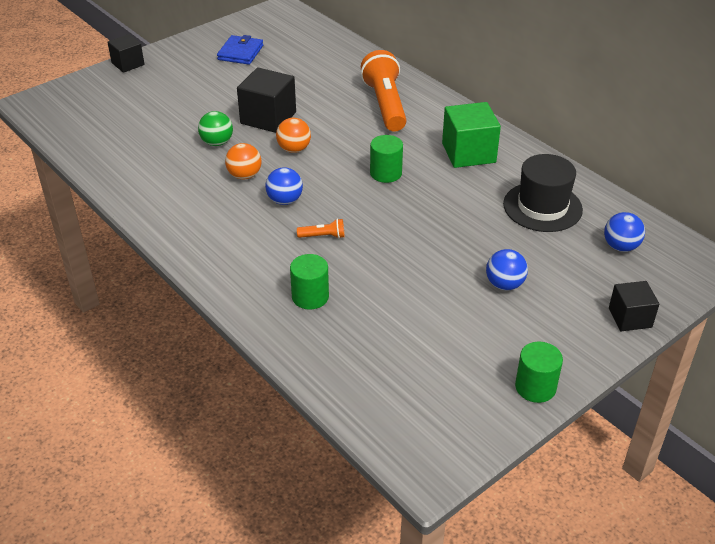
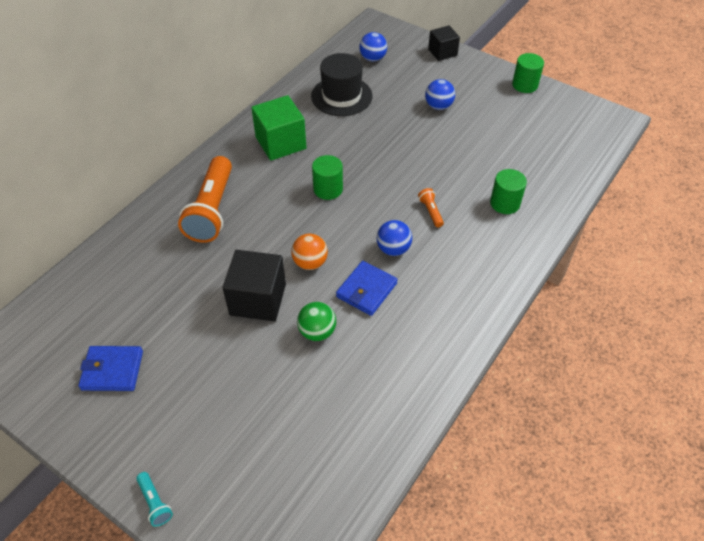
camera: 105 degrees left, 10 degrees up
black cube [108,34,145,73] -> turquoise flashlight [136,472,173,527]
orange ball [225,143,261,179] -> blue wallet [336,261,398,316]
orange flashlight [361,50,406,132] -> orange flashlight turned 60 degrees counterclockwise [178,156,232,243]

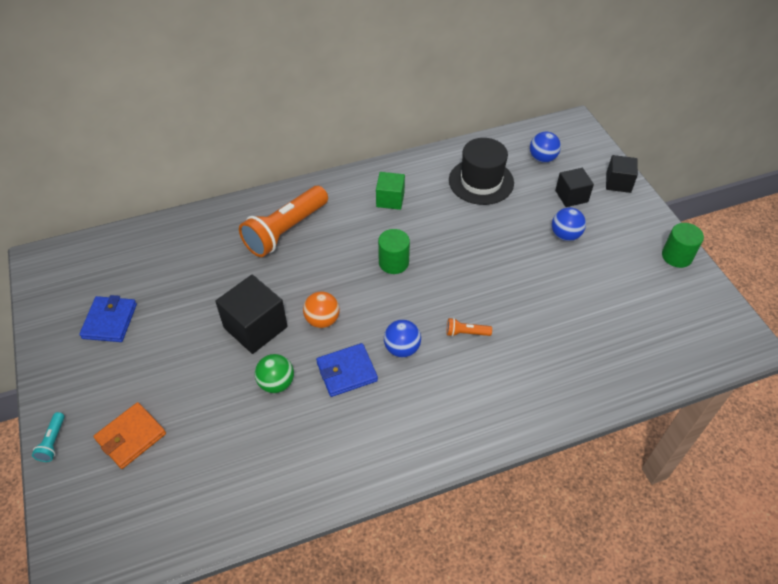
camera: 35 degrees right, 0 degrees up
blue wallet [78,346,143,391] -> blue wallet turned 60 degrees clockwise [79,295,137,342]
green cube [251,95,307,161] -> green cube [376,172,405,210], size x0.63
orange flashlight [418,188,444,227] -> orange flashlight turned 105 degrees counterclockwise [447,318,492,337]
green cylinder [490,169,527,214] -> none
none -> orange wallet [93,402,166,469]
none -> black cube [555,168,594,207]

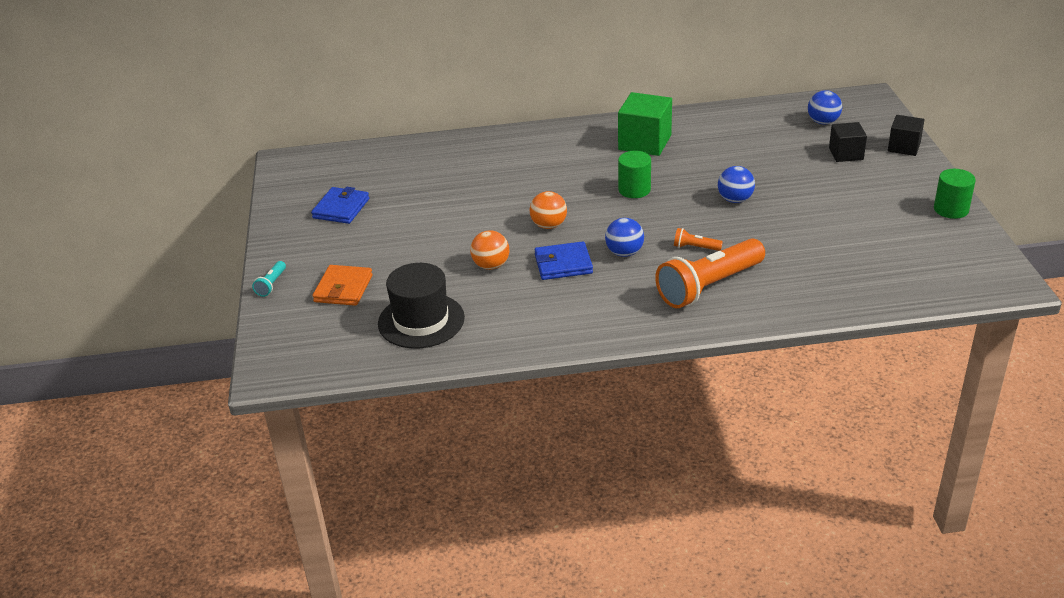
camera: 15 degrees right, 15 degrees down
orange wallet [93,402,166,469] -> orange wallet turned 45 degrees counterclockwise [312,265,373,306]
black cube [215,275,287,354] -> none
orange flashlight [239,186,328,257] -> orange flashlight moved to [655,238,765,308]
green ball [255,354,294,393] -> orange ball [470,230,509,270]
green cube [376,172,405,210] -> green cube [618,92,672,156], size x1.59
black hat [449,138,514,205] -> black hat moved to [378,263,465,349]
blue ball [552,208,586,241] -> blue ball moved to [718,166,755,203]

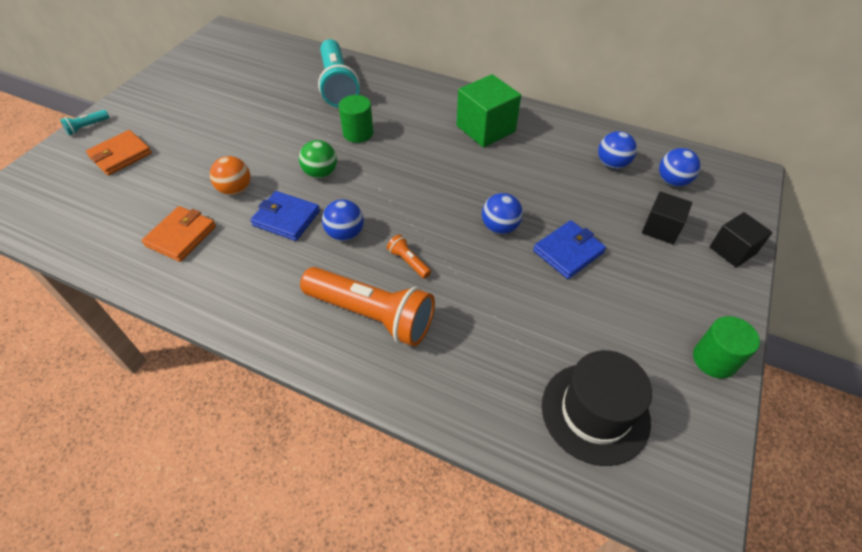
camera: 30 degrees right, 15 degrees up
blue wallet [311,187,369,224] -> blue wallet moved to [533,220,606,279]
black hat [378,263,465,349] -> black hat moved to [542,350,652,466]
orange ball [530,191,567,229] -> green ball [299,140,337,178]
green cylinder [618,151,651,198] -> green cylinder moved to [339,95,374,143]
orange flashlight [655,238,765,308] -> orange flashlight turned 150 degrees counterclockwise [300,267,435,346]
none -> orange wallet [142,206,216,262]
none -> turquoise flashlight [318,39,360,107]
none -> blue ball [598,131,637,169]

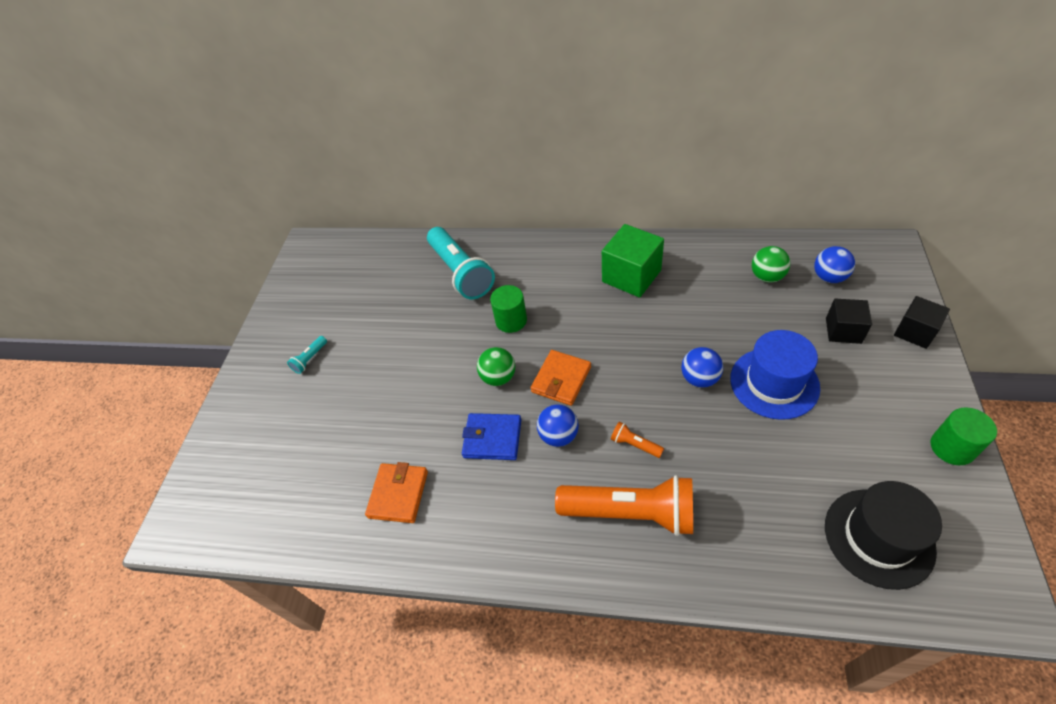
camera: 10 degrees left, 0 degrees up
turquoise flashlight [60,110,109,135] -> turquoise flashlight moved to [287,336,327,374]
orange wallet [86,130,152,175] -> orange wallet moved to [531,350,591,406]
orange ball [210,156,251,195] -> none
blue wallet [533,220,606,279] -> blue hat [730,330,820,420]
blue ball [598,131,637,169] -> green ball [752,246,790,283]

